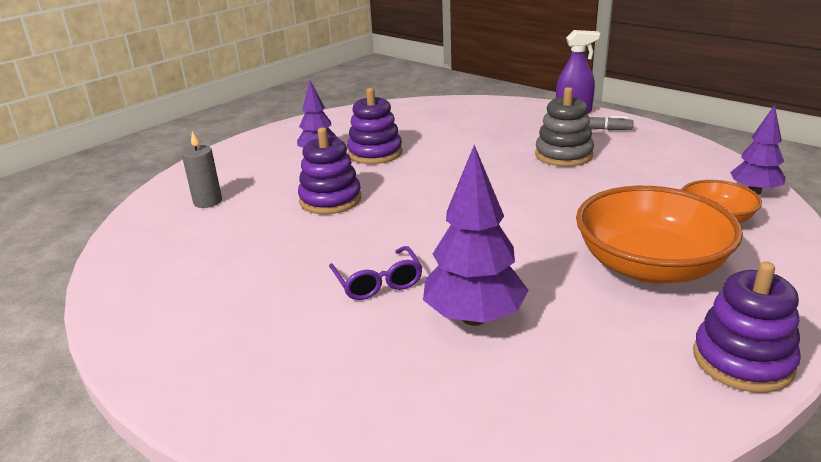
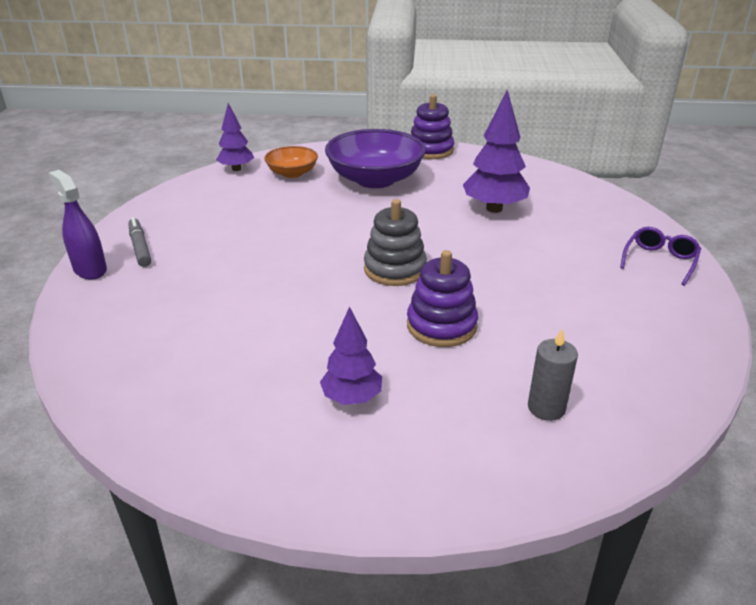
camera: 130 degrees left, 5 degrees up
purple glasses [329,246,422,300] -> purple glasses moved to [620,227,701,286]
purple stacking toy [347,88,402,164] -> none
grey stacking toy [535,87,594,167] -> grey stacking toy moved to [364,199,427,286]
orange bowl [576,186,743,284] -> purple bowl [325,129,426,188]

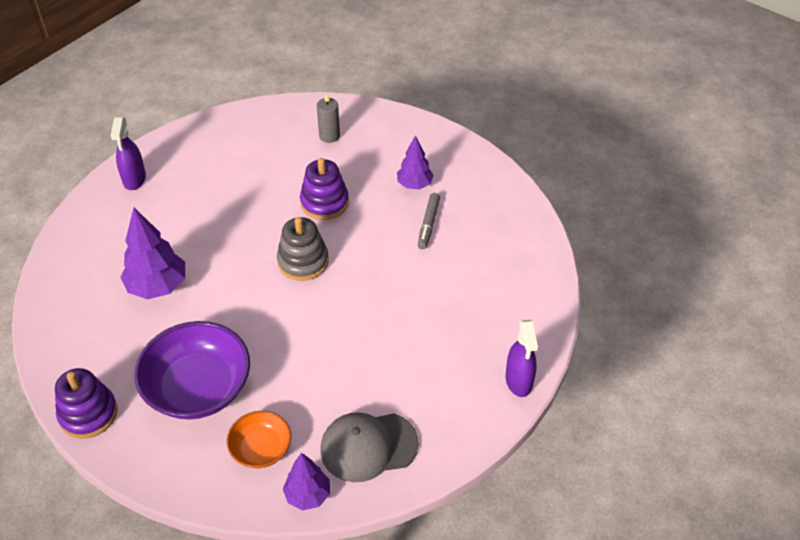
camera: 145 degrees left, 15 degrees up
grey marker [128,217,151,267] -> grey marker moved to [418,193,440,249]
purple glasses [620,227,701,286] -> purple spray bottle [111,117,146,190]
none -> grey cap [320,412,419,482]

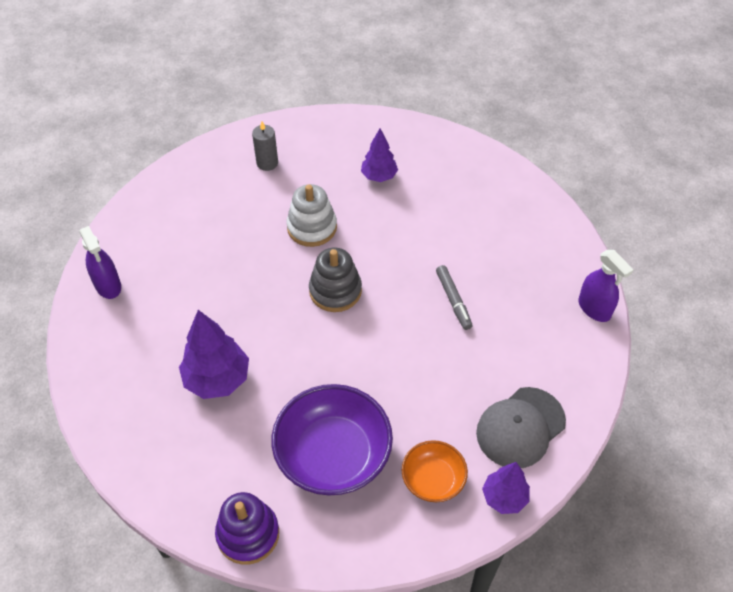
camera: 30 degrees left, 5 degrees up
purple stacking toy [300,158,349,220] -> white stacking toy [286,184,337,247]
grey marker [418,193,440,249] -> grey marker moved to [436,265,473,330]

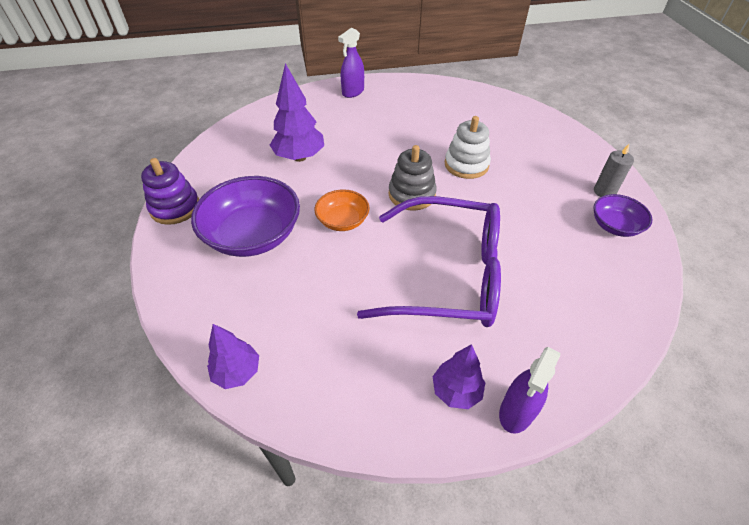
camera: 70 degrees right, 5 degrees down
grey candle [252,122,278,171] -> grey candle moved to [594,144,634,197]
purple tree [361,129,398,182] -> purple tree moved to [433,344,485,409]
orange bowl [402,440,468,502] -> orange bowl moved to [314,189,369,231]
grey marker [436,265,473,330] -> purple glasses [357,196,501,327]
grey cap [476,387,566,468] -> none
none -> purple bowl [593,194,653,237]

